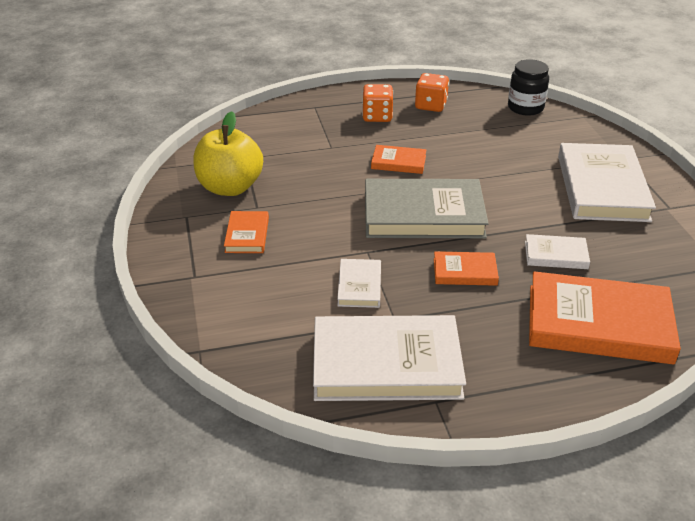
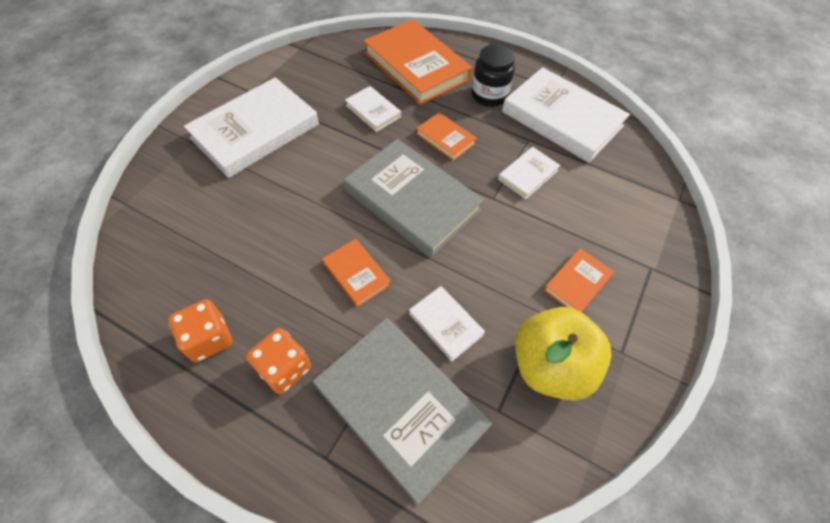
camera: 140 degrees left, 20 degrees up
black jar [508,59,549,116] -> black jar moved to [471,44,515,107]
none -> grey book [313,318,492,505]
none -> white book [409,286,485,362]

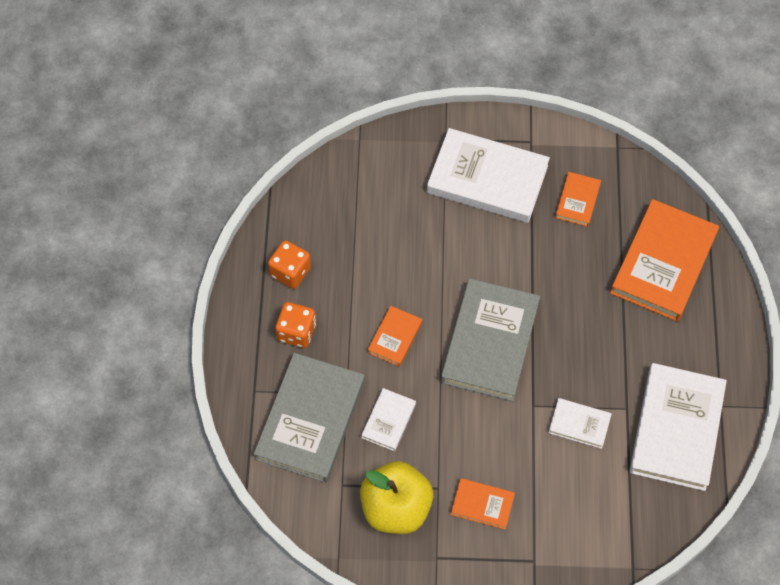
camera: 65 degrees right, 5 degrees up
white book [345,86,401,132] -> none
orange book [416,112,477,161] -> orange book moved to [555,172,601,227]
black jar [471,44,515,107] -> none

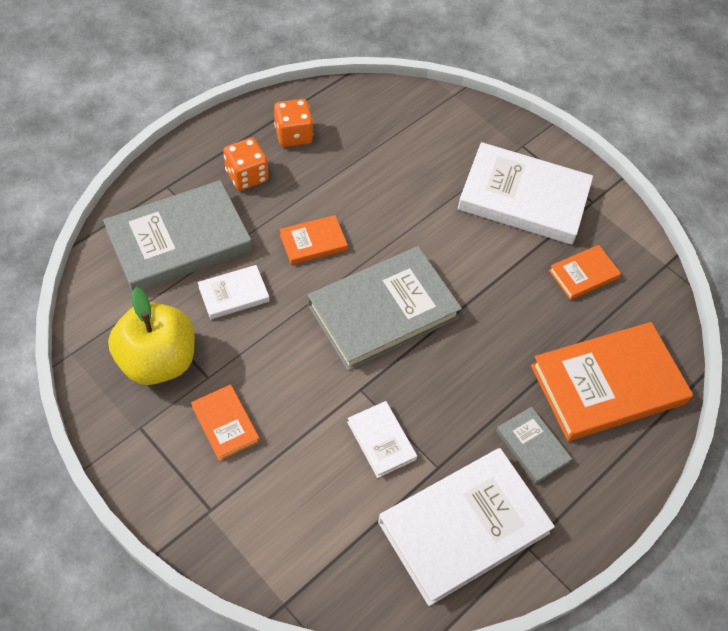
camera: 40 degrees right, 5 degrees down
white book [427,128,550,223] -> white book turned 45 degrees counterclockwise [458,142,593,245]
none -> grey book [496,407,572,484]

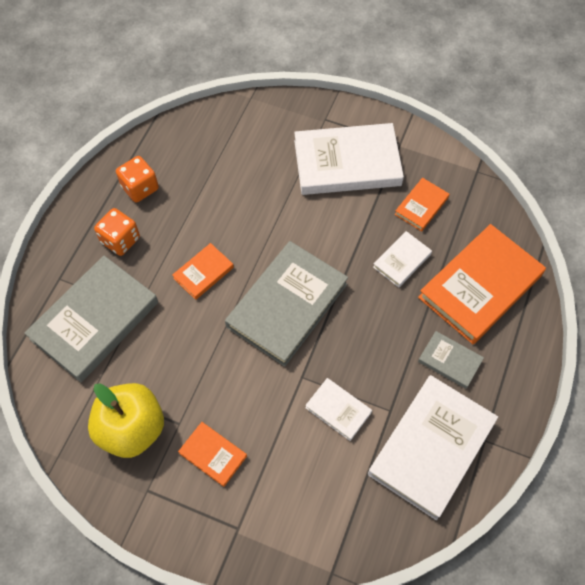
camera: 20 degrees left, 5 degrees up
white book [198,265,270,319] -> white book moved to [373,231,432,288]

